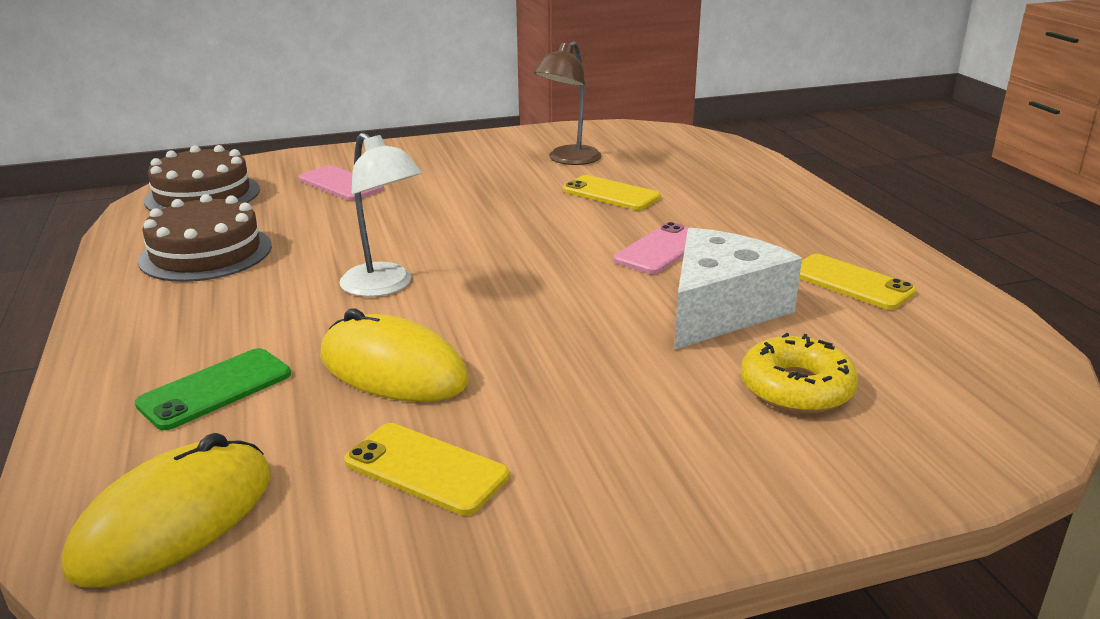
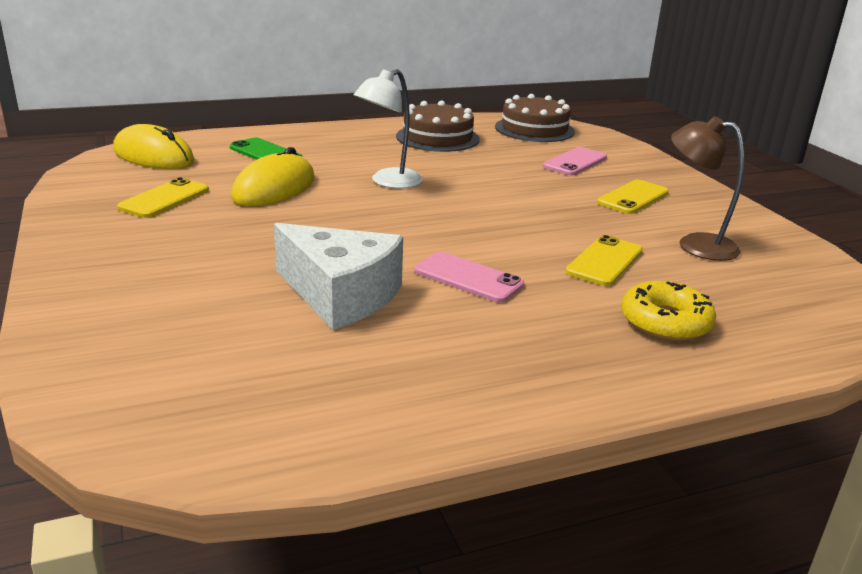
camera: 85 degrees right, 0 degrees up
yellow donut [741,333,858,413] -> yellow donut moved to [621,281,716,341]
yellow phone [799,254,917,310] -> yellow phone moved to [597,180,669,214]

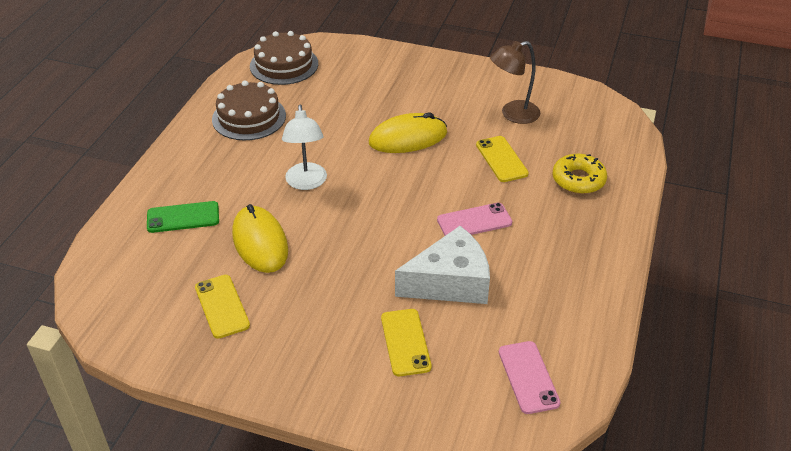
camera: 50 degrees left, 15 degrees up
yellow mouse [113,124,194,169] -> yellow mouse moved to [369,112,447,153]
pink phone [543,147,607,175] -> pink phone moved to [499,341,561,414]
yellow phone [597,180,669,214] -> yellow phone moved to [381,309,432,376]

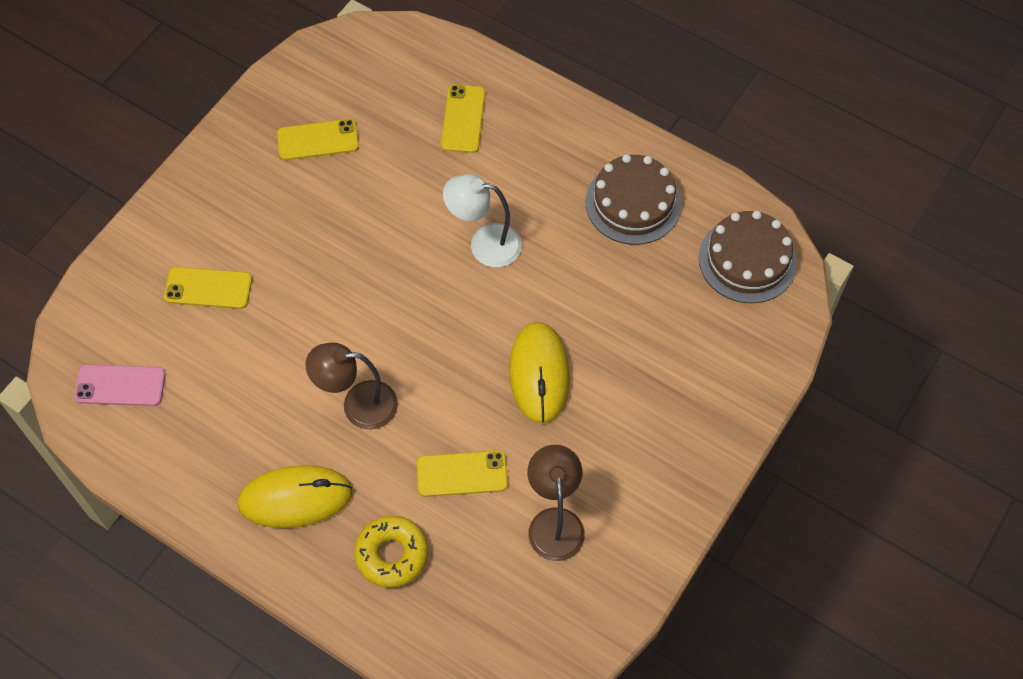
camera: 105 degrees right, 20 degrees up
green phone [147,201,219,233] -> yellow phone [441,84,486,153]
yellow mouse [232,204,288,273] -> yellow mouse moved to [237,465,353,528]
white cheese [395,226,490,304] -> none
pink phone [437,203,512,236] -> brown lamp [305,343,398,430]

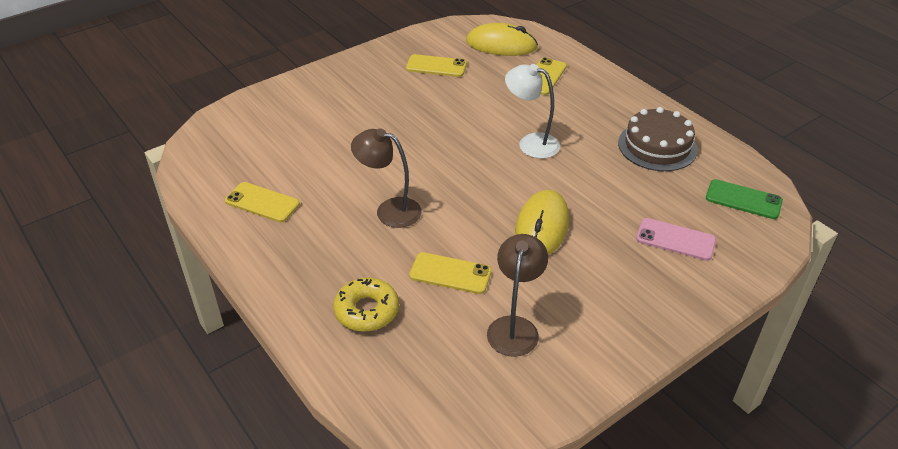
camera: 20 degrees right, 20 degrees down
pink phone [74,364,166,406] -> pink phone moved to [636,218,716,261]
yellow phone [164,267,252,309] -> yellow phone moved to [225,182,300,222]
yellow mouse [237,465,353,528] -> yellow mouse moved to [466,23,538,56]
brown cake [699,210,797,303] -> green phone [706,179,783,219]

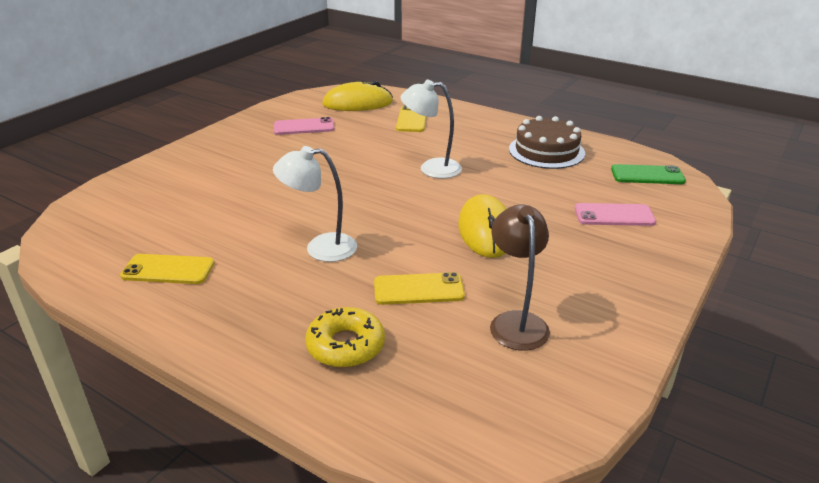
camera: 20 degrees left, 10 degrees down
brown lamp [351,128,422,228] -> white lamp [273,146,357,262]
yellow phone [406,54,467,77] -> pink phone [274,117,334,135]

